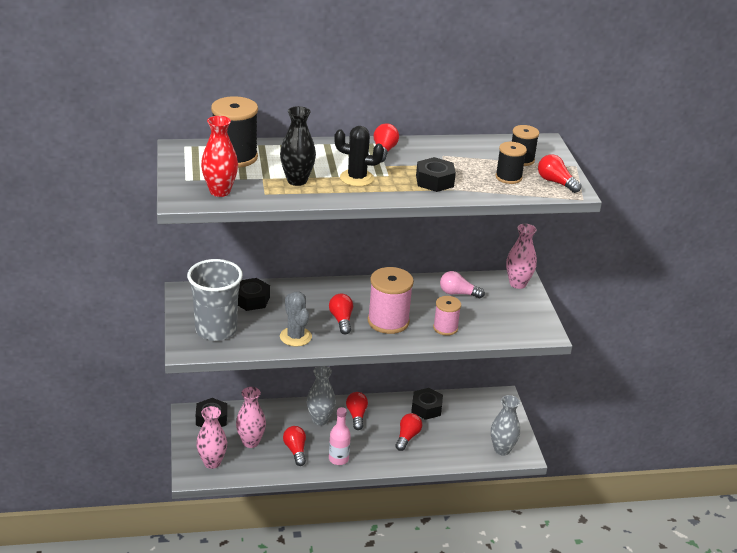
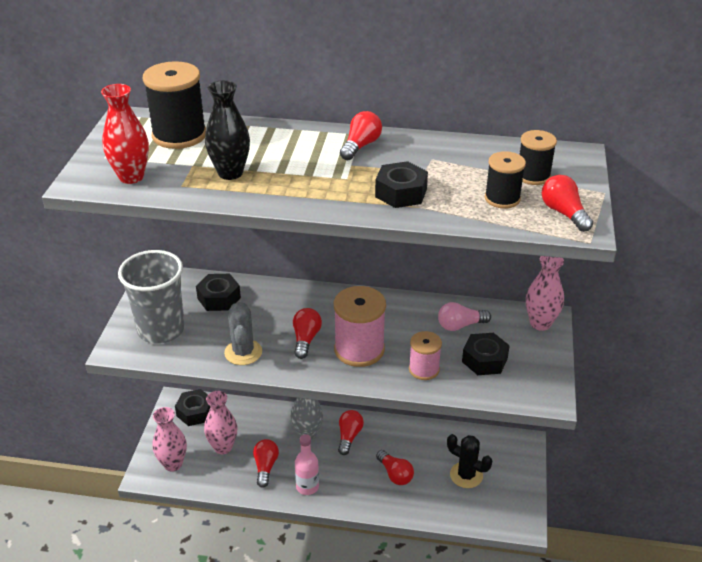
camera: 20 degrees right, 5 degrees up
black cactus [334,126,384,187] -> black cactus moved to [447,434,492,488]
red light bulb [395,413,422,451] -> red light bulb turned 105 degrees clockwise [376,450,414,485]
black nut [411,388,443,420] -> black nut moved to [462,333,510,375]
pink light bulb [440,271,485,298] -> pink light bulb turned 45 degrees counterclockwise [438,302,491,331]
grey vase [491,395,520,456] -> none

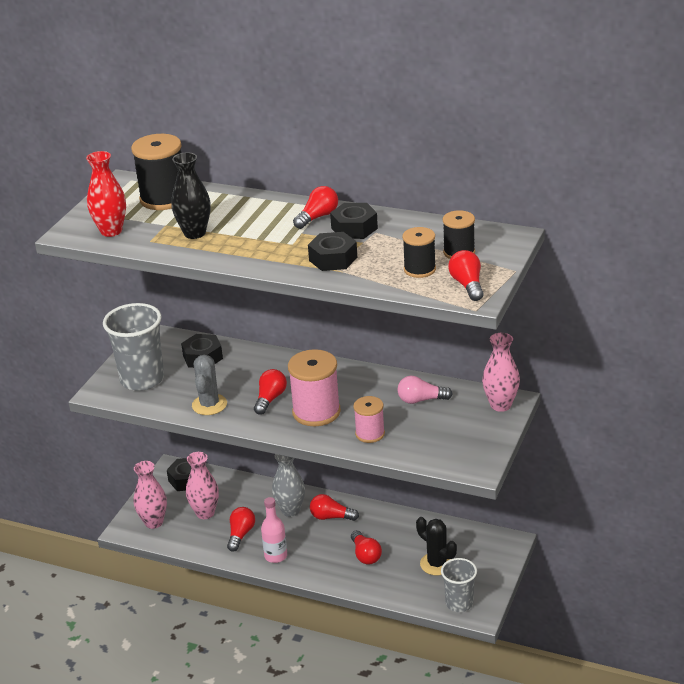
camera: 15 degrees right, 5 degrees down
red light bulb [338,410,364,455] -> red light bulb turned 105 degrees counterclockwise [310,494,359,521]
black nut [462,333,510,375] -> black nut moved to [330,203,378,239]
none -> grey cup [441,558,477,612]

